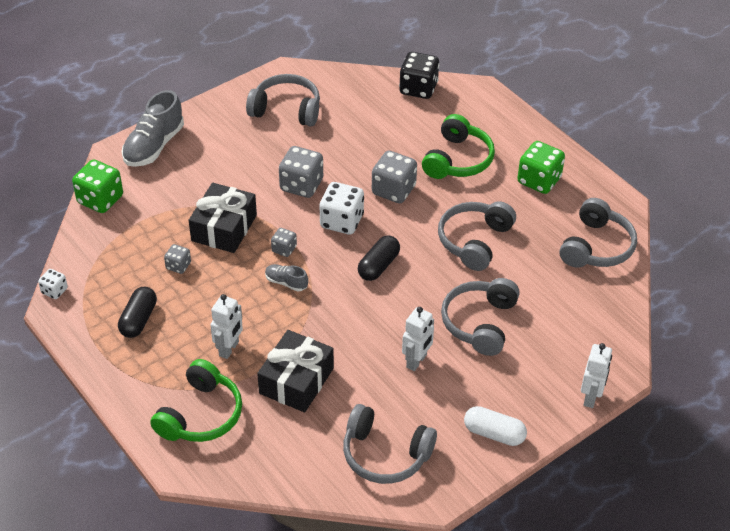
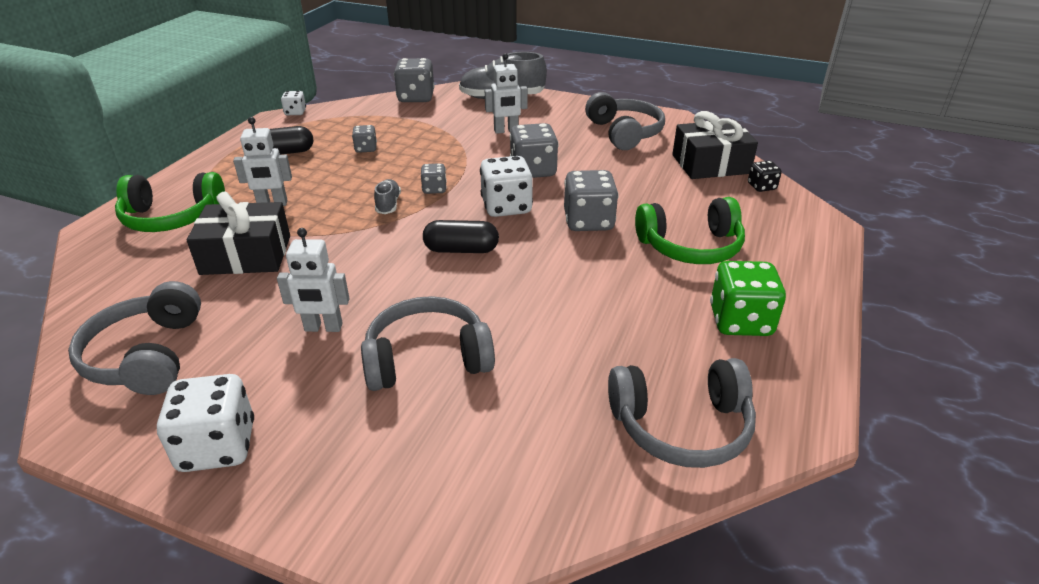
camera: 60 degrees right, 10 degrees down
green dice [72,160,123,213] -> grey dice [394,58,435,102]
black gift [189,183,257,253] -> black gift moved to [672,111,758,179]
black dice [399,52,440,99] -> black dice [748,161,782,192], size x0.54
grey headphones [438,201,516,271] -> none
white capsule [464,406,527,446] -> white dice [157,374,254,472]
white robot [581,343,612,408] -> white robot moved to [485,53,528,134]

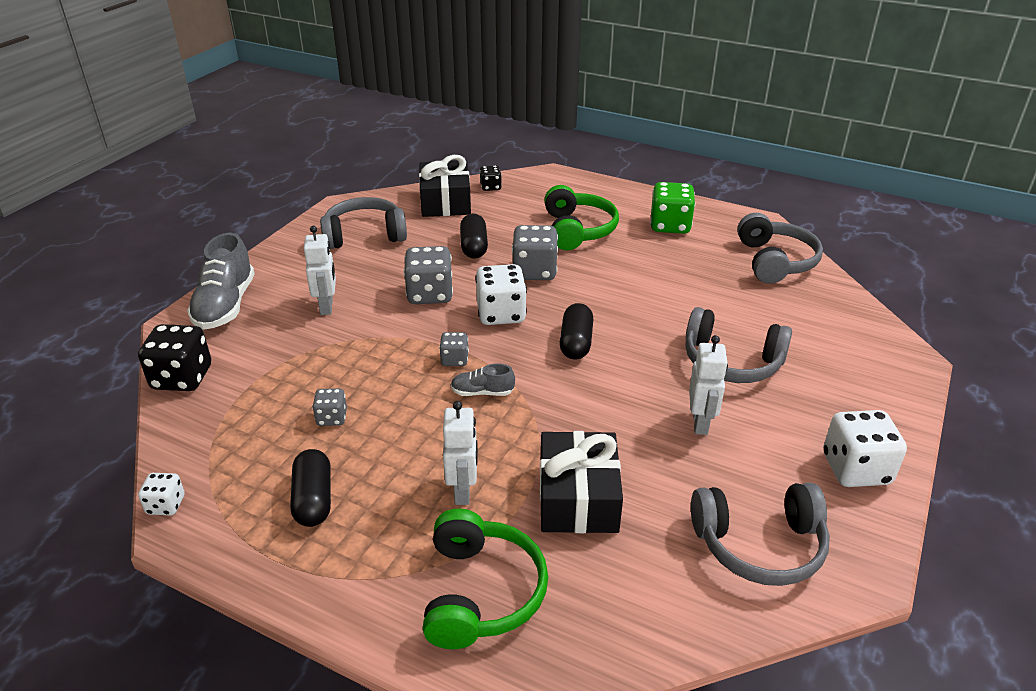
camera: 85 degrees left, 0 degrees up
grey headphones [361,296,495,391] -> grey headphones turned 60 degrees counterclockwise [685,307,792,383]
grey dice [394,58,435,102] -> black dice [138,324,211,391]
none -> black capsule [460,213,488,259]

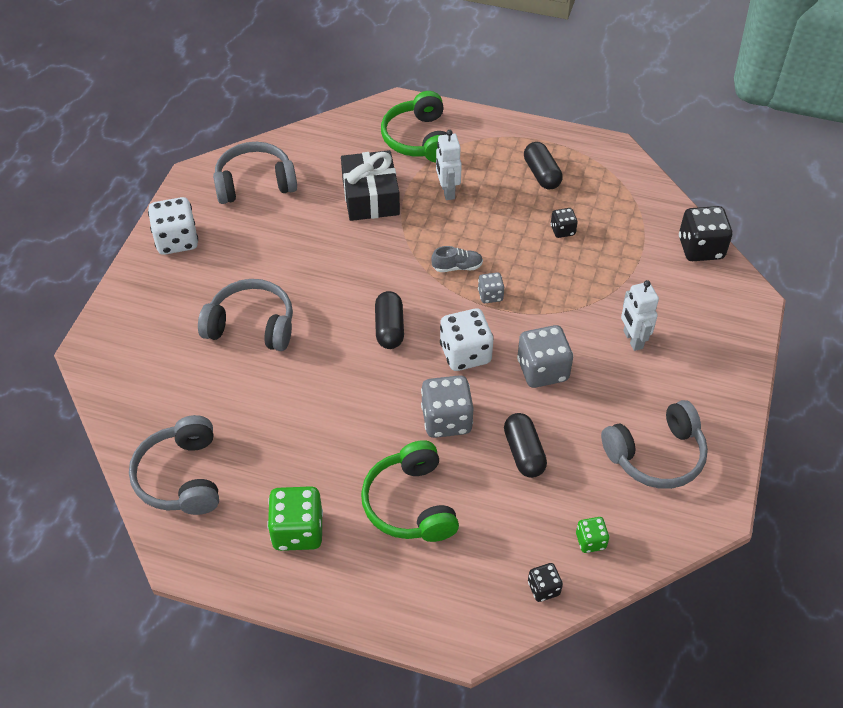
camera: 170 degrees right, 15 degrees up
white dice [138,473,185,515] -> none
grey shoe [187,233,255,330] -> none
grey dice [312,388,347,426] -> black dice [551,208,578,238]
black gift [419,155,471,217] -> green dice [576,517,609,553]
white robot [689,335,728,435] -> none

